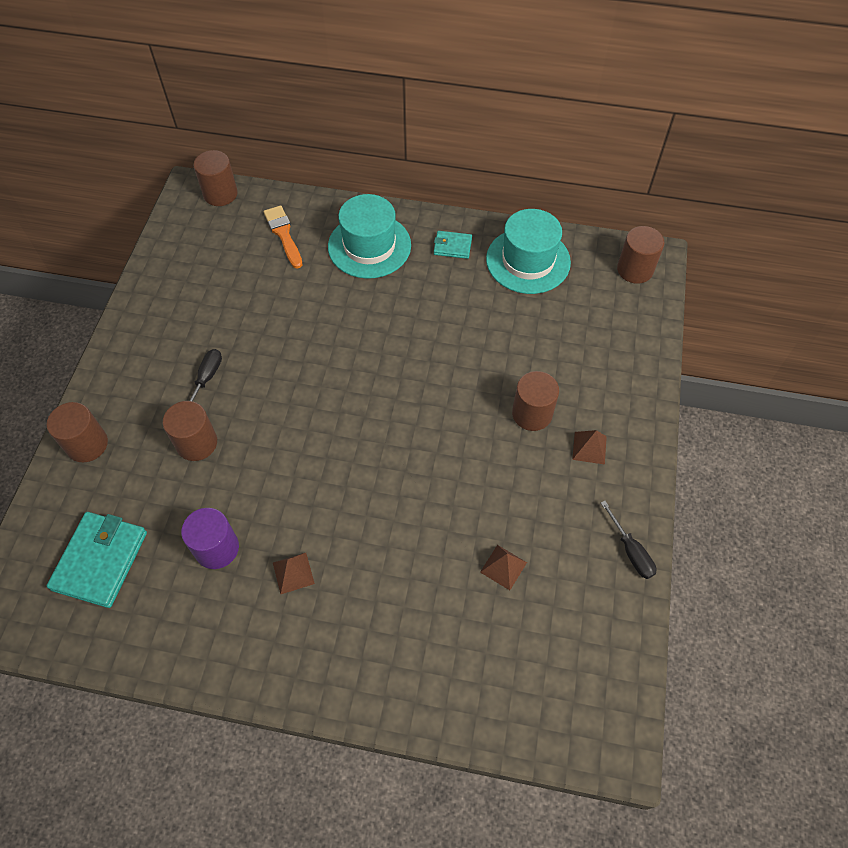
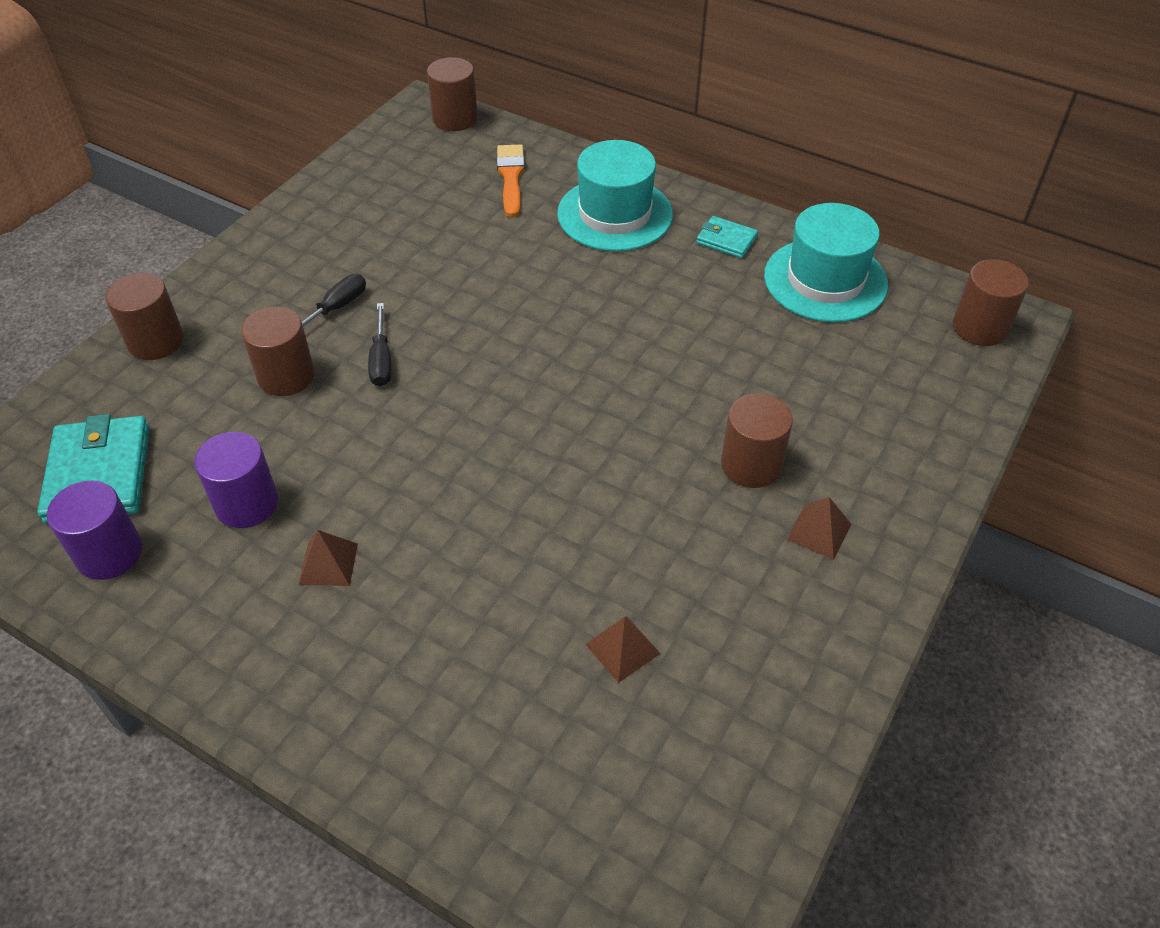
camera: 20 degrees right, 10 degrees down
turquoise wallet [47,512,147,608] -> turquoise wallet turned 45 degrees counterclockwise [37,414,149,524]
black screwdriver [601,501,657,579] -> black screwdriver moved to [368,303,391,386]
none -> purple cylinder [47,480,142,580]

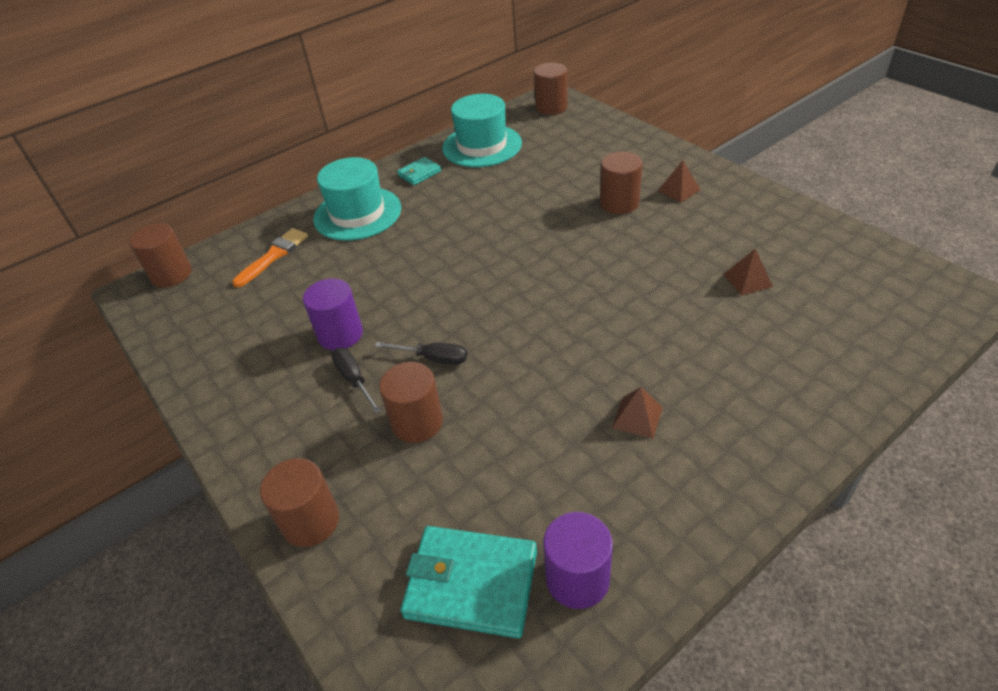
camera: 65 degrees left, 5 degrees down
purple cylinder [195,432,278,528] -> purple cylinder moved to [303,278,363,350]
orange brush [497,145,525,217] -> orange brush turned 105 degrees clockwise [232,228,308,288]

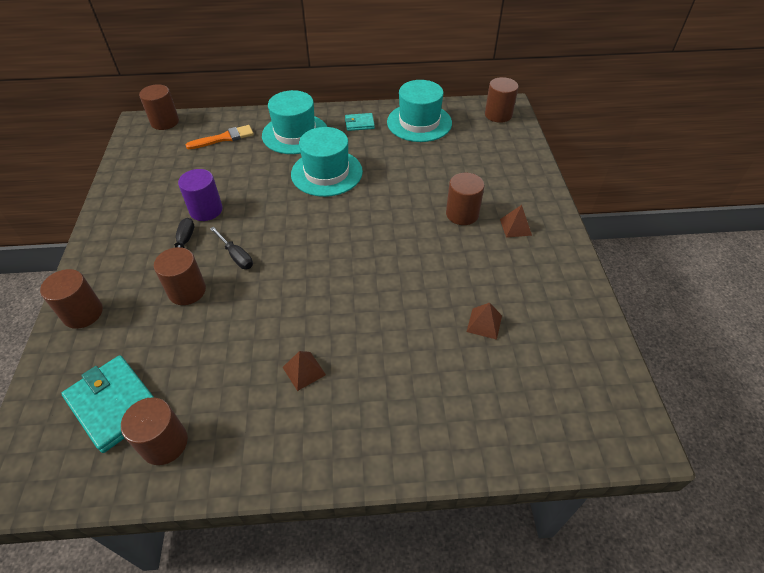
camera: 30 degrees right, 5 degrees up
purple cylinder [543,512,613,609] -> brown cylinder [121,397,188,465]
none -> turquoise hat [291,127,363,197]

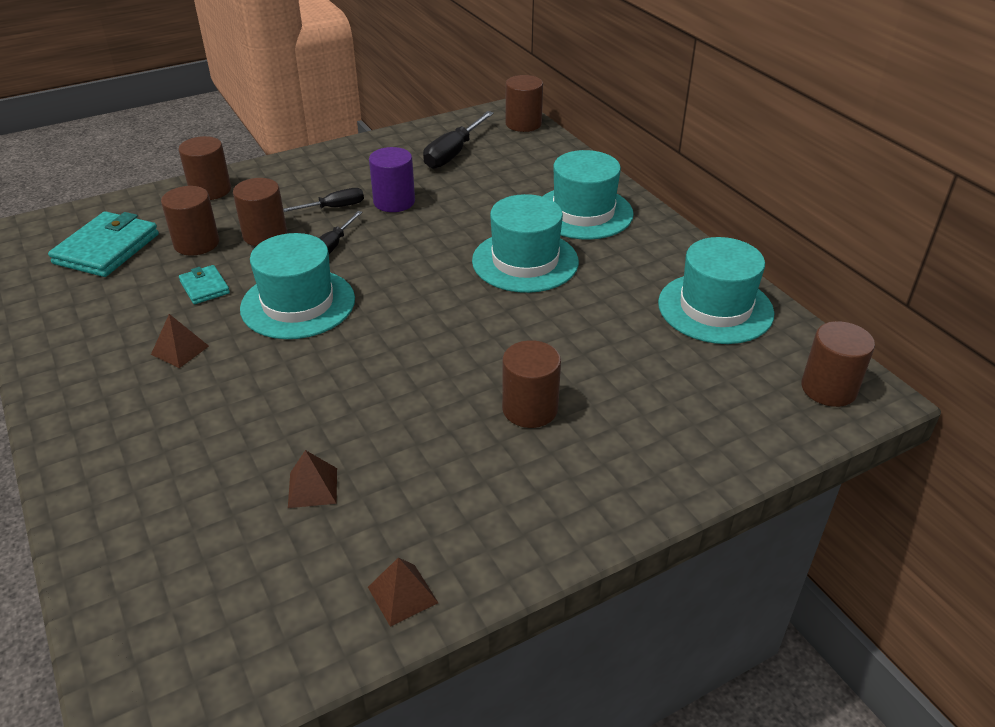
camera: 65 degrees right, 10 degrees down
brown cylinder [121,397,188,465] -> brown cylinder moved to [161,186,219,256]
orange brush [186,125,254,149] -> none
turquoise wallet [345,113,375,131] -> turquoise wallet moved to [179,265,230,304]
brown pyramid [500,205,532,238] -> brown pyramid moved to [368,557,438,627]
none -> turquoise hat [240,233,355,339]
none -> black screwdriver [423,111,494,169]

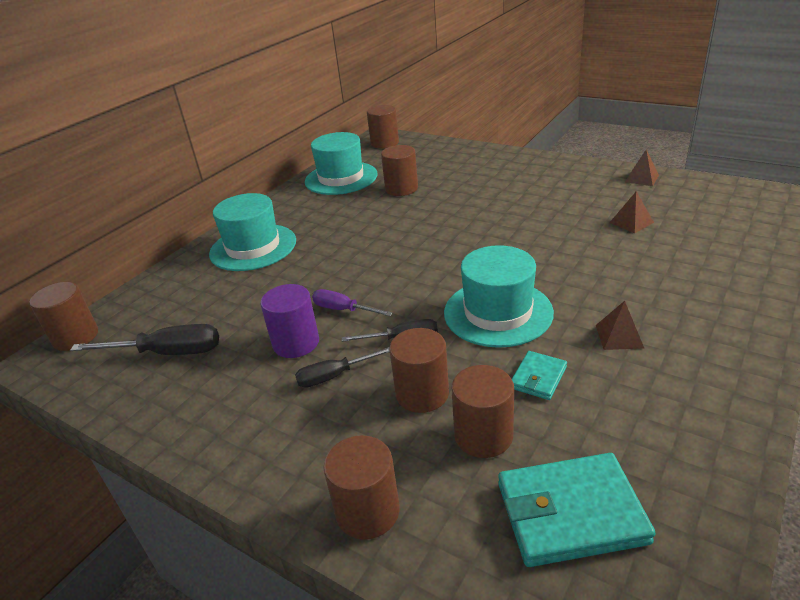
camera: 115 degrees left, 5 degrees down
black screwdriver [283,188,364,212] -> black screwdriver turned 60 degrees counterclockwise [295,347,390,388]
turquoise hat [472,194,579,293] -> none
brown cylinder [502,340,561,428] -> brown cylinder moved to [381,145,418,196]
none -> purple screwdriver [312,289,393,316]

